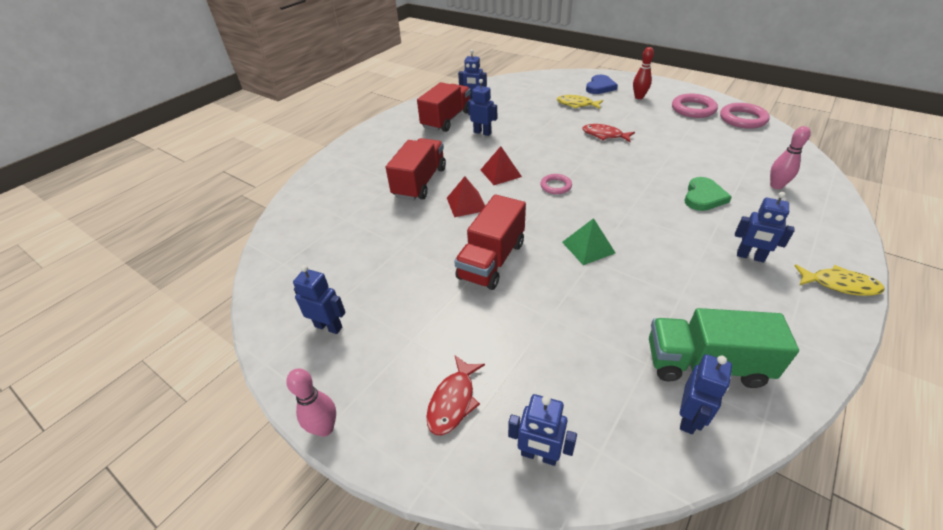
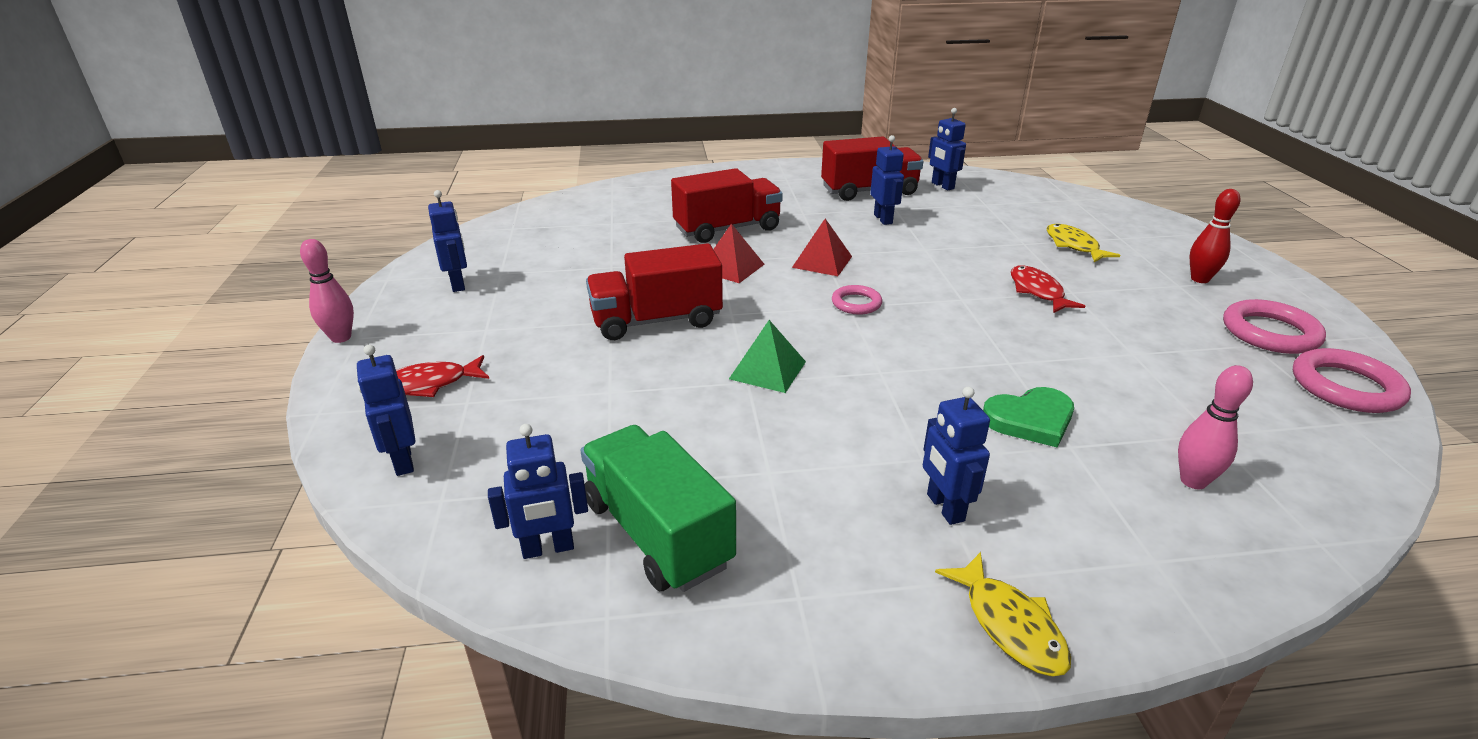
camera: 45 degrees right, 10 degrees down
blue heart [586,75,618,94] -> none

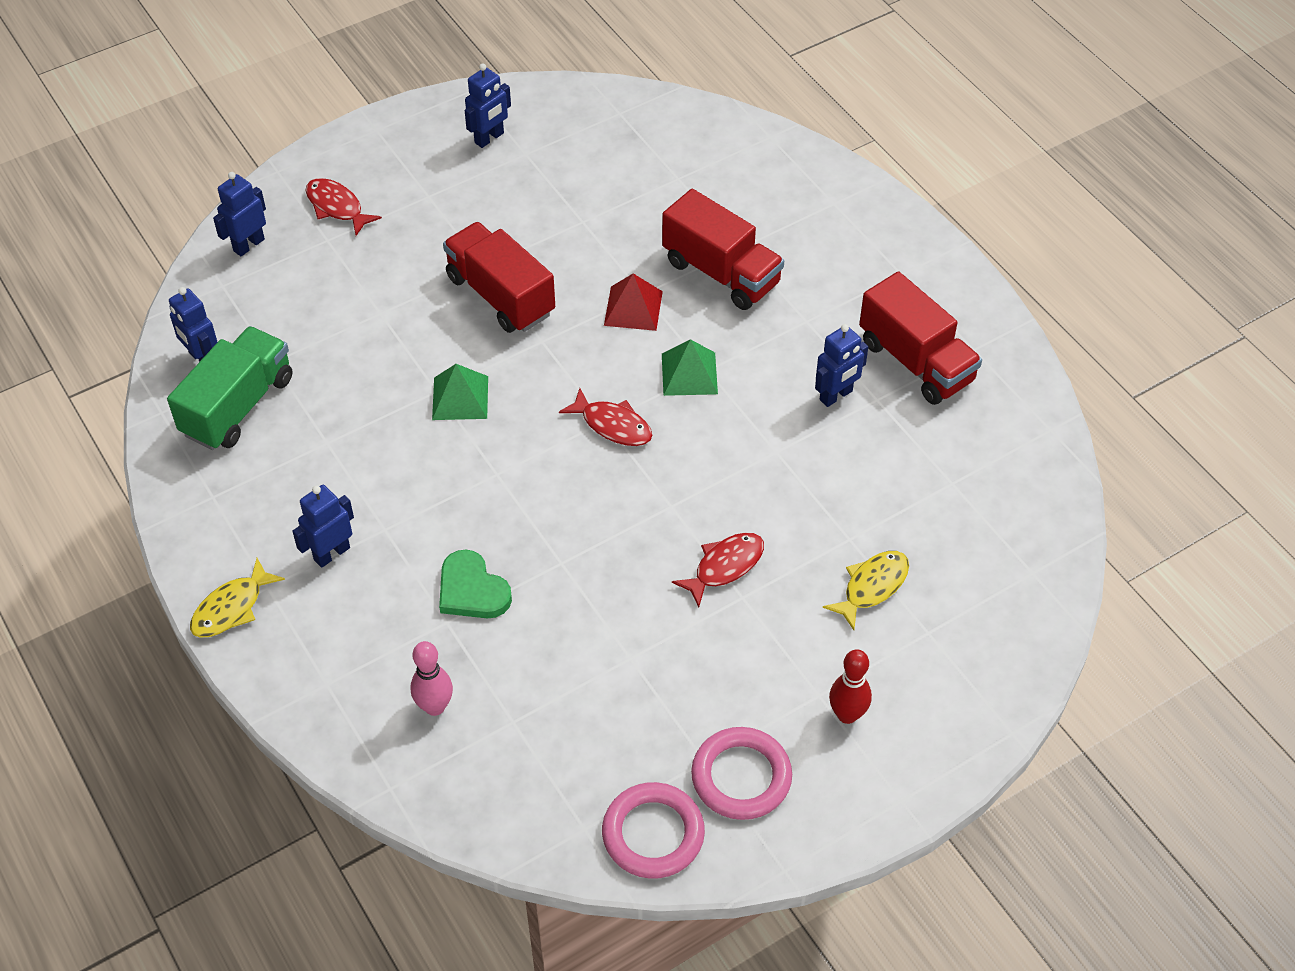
camera: 65 degrees right, 20 degrees up
pink bowling pin [300,239,354,343] -> none
red pyramid [792,218,852,276] -> green pyramid [662,339,718,396]
pink ring [832,285,882,315] -> red fish [559,388,652,446]
blue robot [928,108,966,191] -> none

